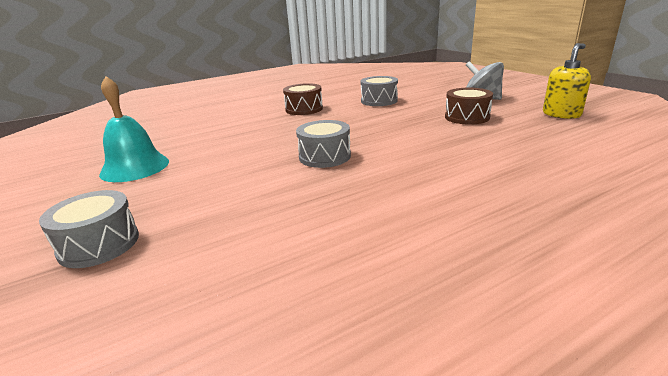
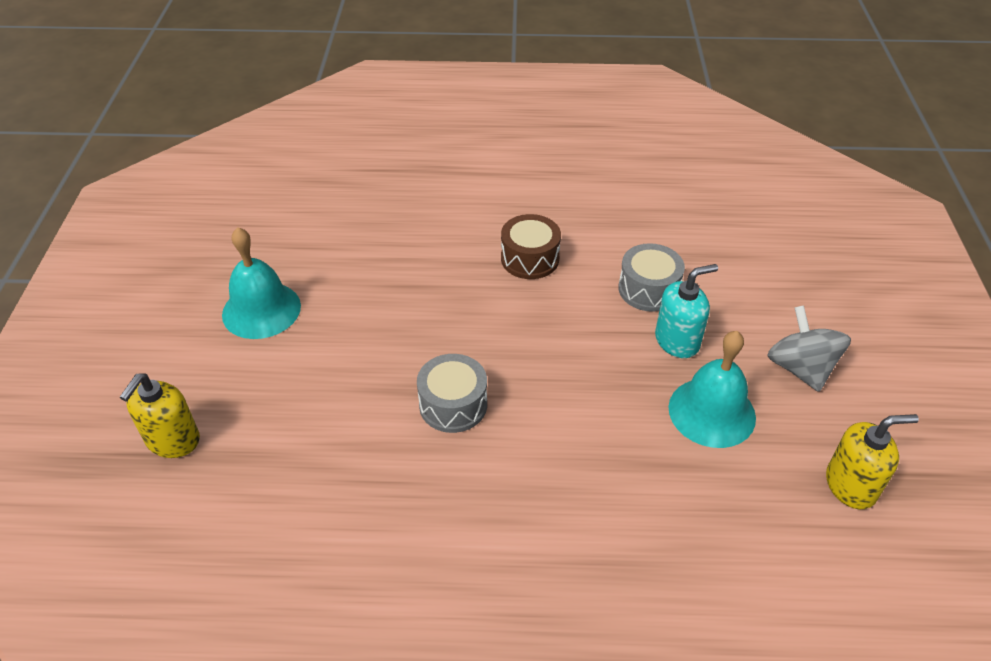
camera: 30 degrees right, 20 degrees up
grey drum [39,190,139,268] -> yellow soap dispenser [119,373,200,458]
brown drum [445,88,493,125] -> turquoise bell [669,331,756,448]
none -> turquoise soap dispenser [655,264,718,358]

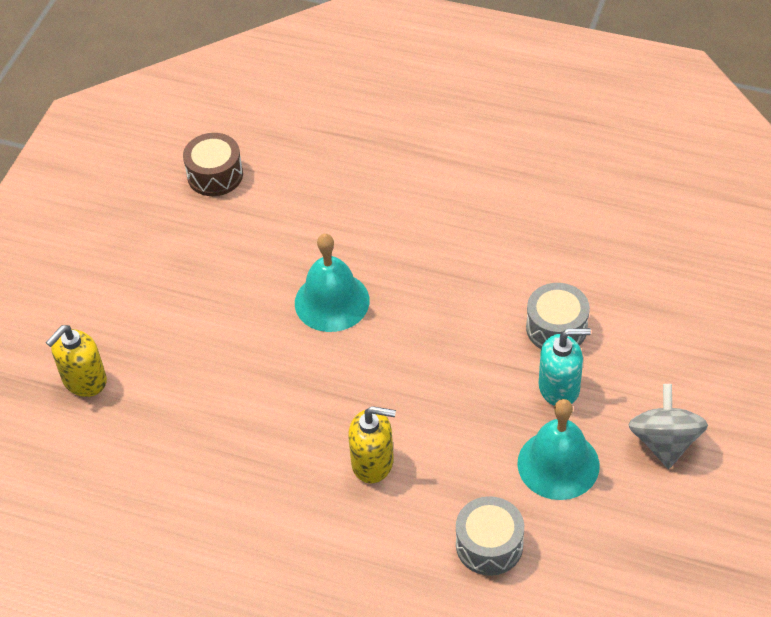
camera: 20 degrees right, 5 degrees up
turquoise bell [222,227,301,339] -> turquoise bell moved to [295,234,370,332]
grey drum [417,354,487,433] -> grey drum moved to [456,496,524,576]
brown drum [501,214,561,279] -> brown drum moved to [183,133,243,196]
yellow soap dispenser [826,414,919,509] -> yellow soap dispenser moved to [348,406,396,483]

